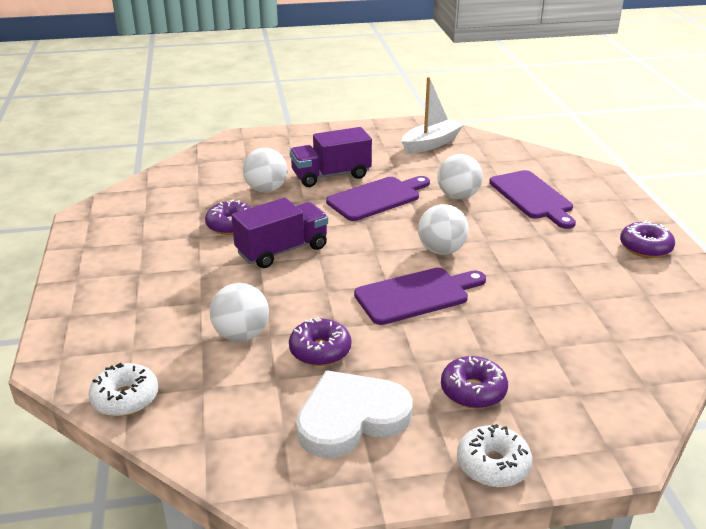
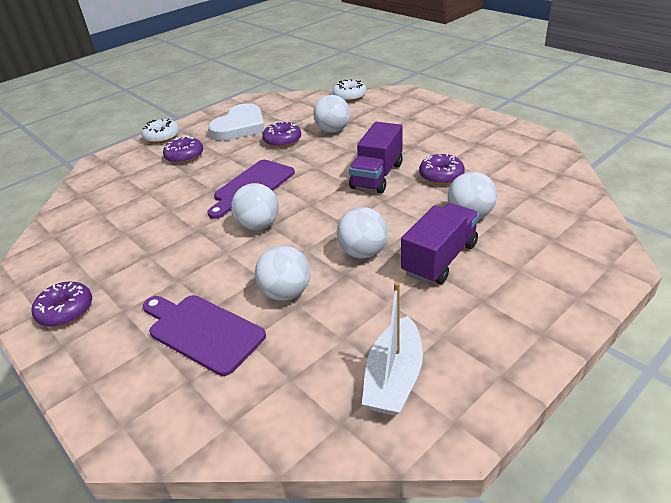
camera: 150 degrees right, 5 degrees up
purple cutting board [326,176,430,221] -> white ball [337,207,388,259]

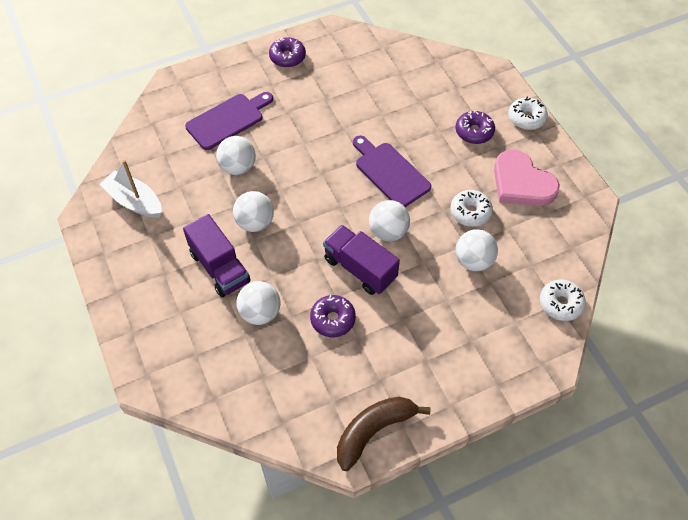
camera: 105 degrees right, 20 degrees up
white heart [208,103,265,141] -> pink heart [494,149,560,206]
white ball [231,183,279,230] -> white ball moved to [369,200,410,241]
purple donut [262,121,301,148] -> white donut [450,190,493,227]
none -> brown banana [337,397,431,471]

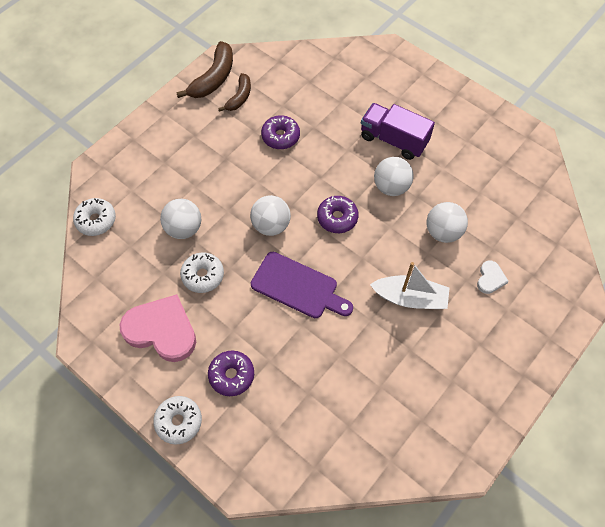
camera: 155 degrees right, 5 degrees up
white boat [99,160,162,218] -> white boat moved to [370,262,450,309]
purple cutting board [185,92,273,150] -> white heart [477,260,509,294]
white ball [236,281,280,325] -> none
purple donut [269,37,306,67] -> purple donut moved to [317,196,359,233]
purple truck [323,225,400,295] -> none
none -> brown banana [218,73,251,112]

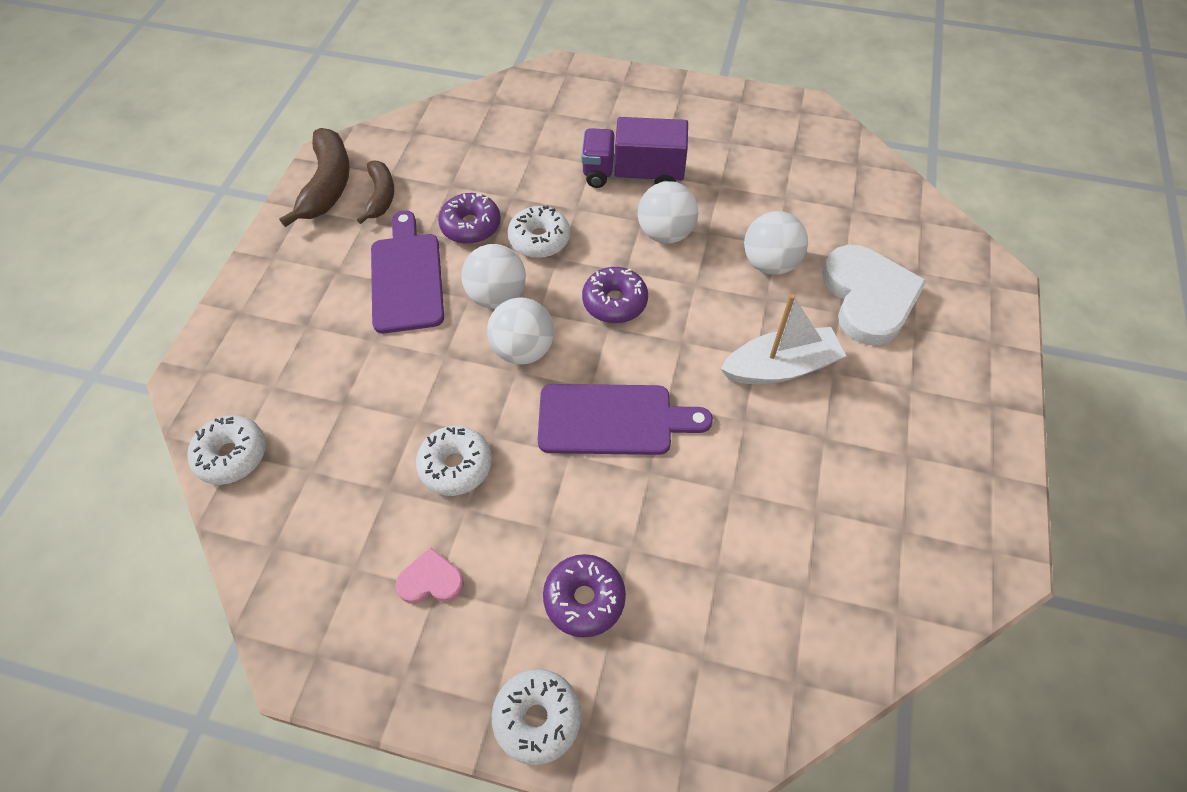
camera: 25 degrees left, 5 degrees down
pink heart [120,294,196,362] -> pink heart [395,548,464,604], size x0.47
white ball [160,199,201,239] -> white ball moved to [461,244,526,309]
white heart [477,260,509,294] -> white heart [822,245,927,345], size x2.13
none -> purple cutting board [371,210,444,333]
none -> white donut [507,206,570,258]

